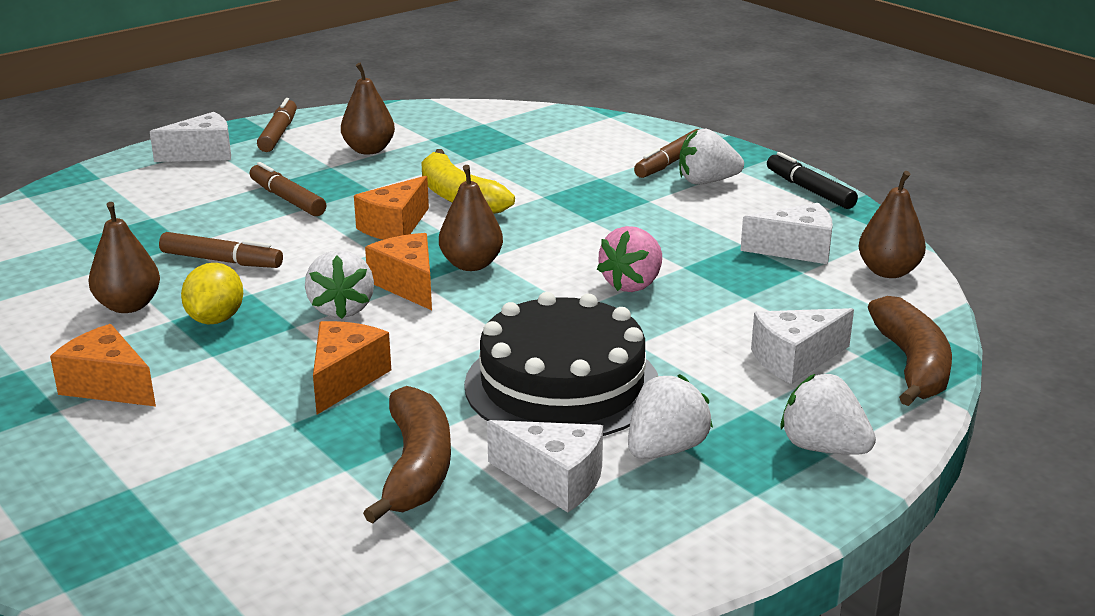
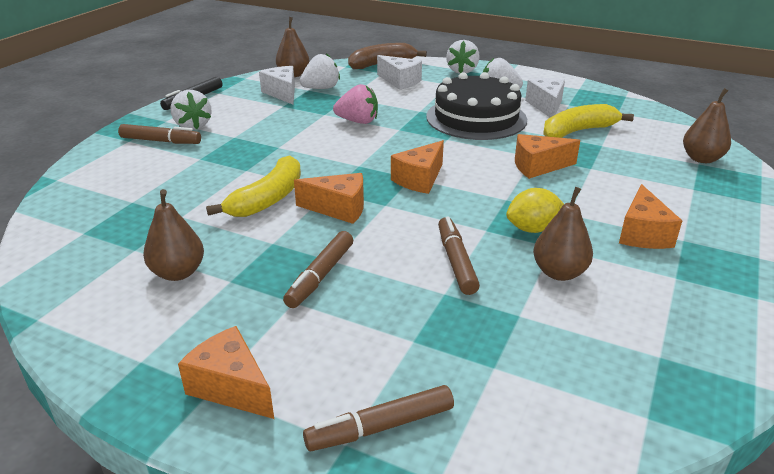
camera: 115 degrees left, 5 degrees up
white cheese [150,112,231,162] -> orange cheese [178,326,274,419]
brown marker [257,98,297,152] -> brown marker moved to [303,385,454,451]
white strawberry [305,250,374,319] -> white strawberry moved to [300,53,340,89]
brown banana [363,386,451,524] -> yellow banana [543,104,634,138]
brown pear [439,165,503,271] -> brown pear moved to [683,88,731,163]

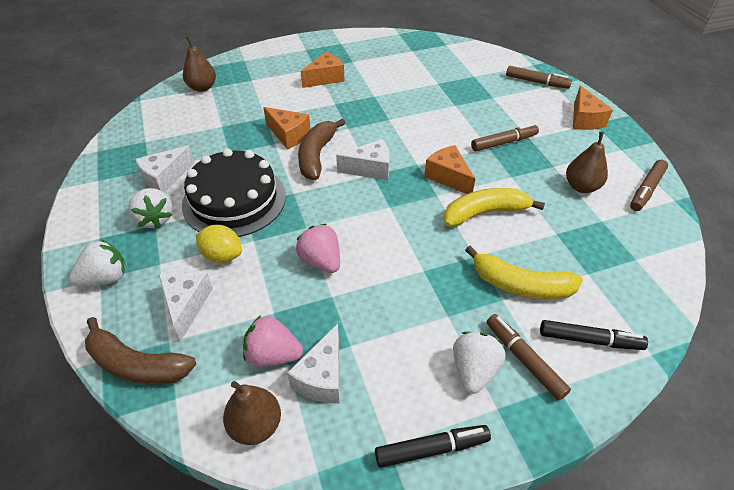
camera: 135 degrees left, 15 degrees up
white strawberry [300,53,340,89] -> pink strawberry [243,315,303,367]
orange cheese [391,140,444,194] -> white cheese [336,139,390,180]
brown marker [438,216,480,295] -> brown marker moved to [630,159,668,211]
yellow lemon [506,188,564,233] -> yellow lemon moved to [196,225,242,263]
brown pear [533,187,593,281] -> none
yellow banana [543,104,634,138] -> yellow banana moved to [465,246,583,299]
none -> brown banana [298,119,345,180]
none -> black marker [540,320,648,350]

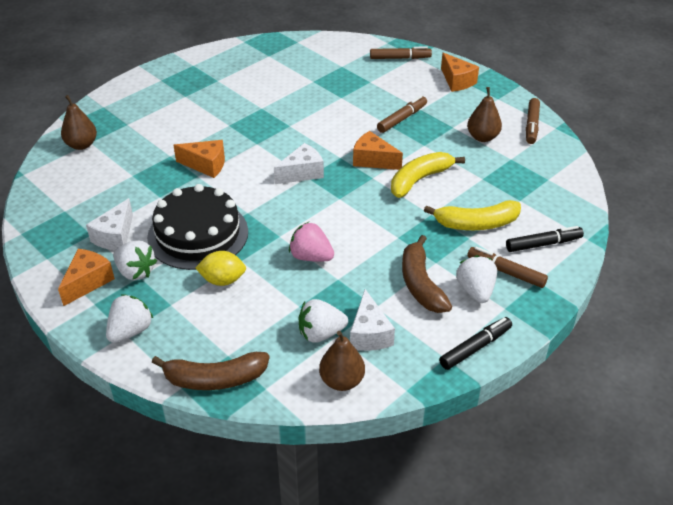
camera: 25 degrees left, 5 degrees down
white cheese [159,270,213,340] -> none
pink strawberry [243,315,303,367] -> white strawberry [299,299,348,343]
brown banana [298,119,345,180] -> brown banana moved to [402,235,452,313]
orange cheese [301,52,345,88] -> orange cheese moved to [58,249,115,306]

